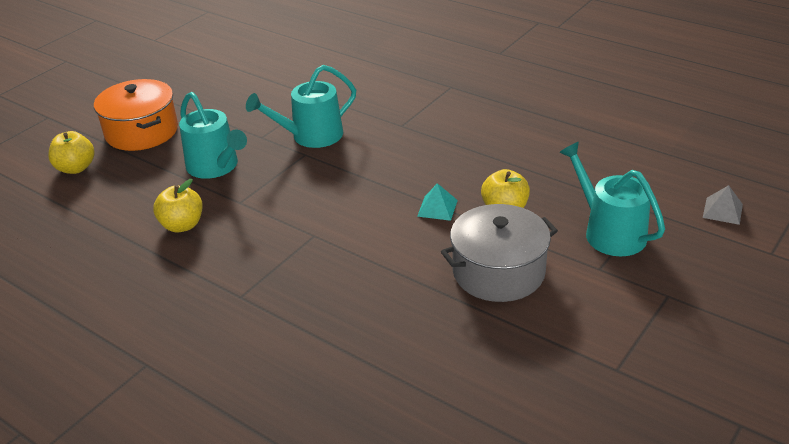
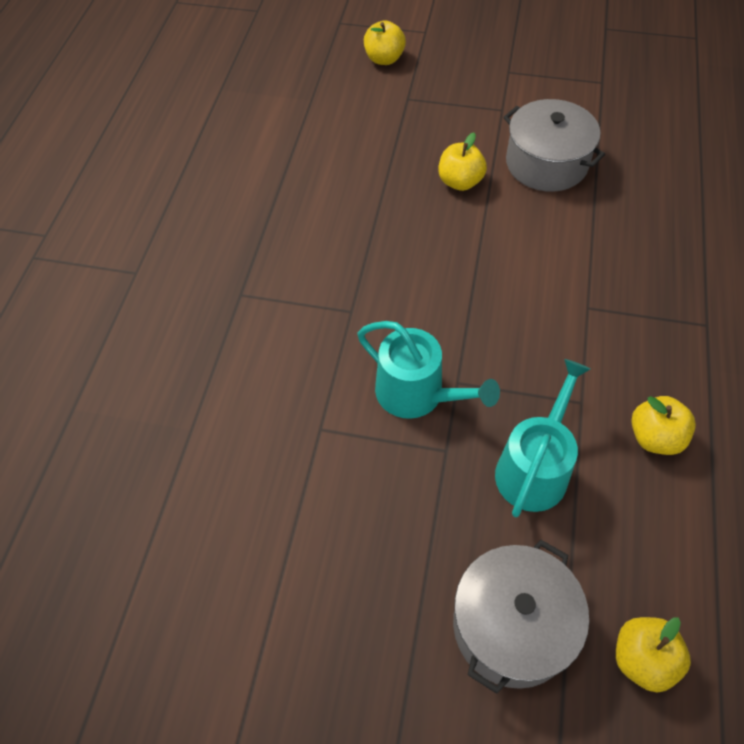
camera: 115 degrees left, 20 degrees up
orange pot [94,79,178,151] -> grey pot [453,540,589,694]
turquoise pyramid [417,183,458,221] -> none
turquoise watering can [559,142,665,256] -> none
grey pyramid [703,185,743,225] -> yellow apple [364,20,406,65]

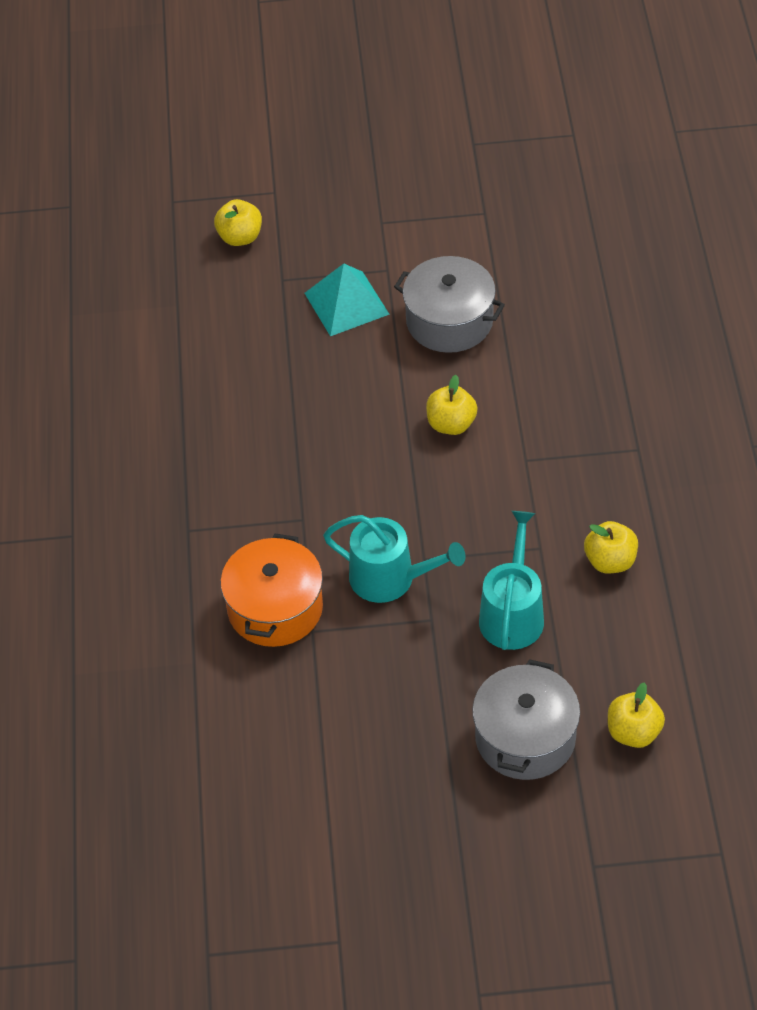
camera: 15 degrees left, 5 degrees down
yellow apple [438,132,487,191] -> yellow apple moved to [426,375,478,435]
none -> orange pot [220,534,323,647]
none -> turquoise pyramid [305,264,390,336]

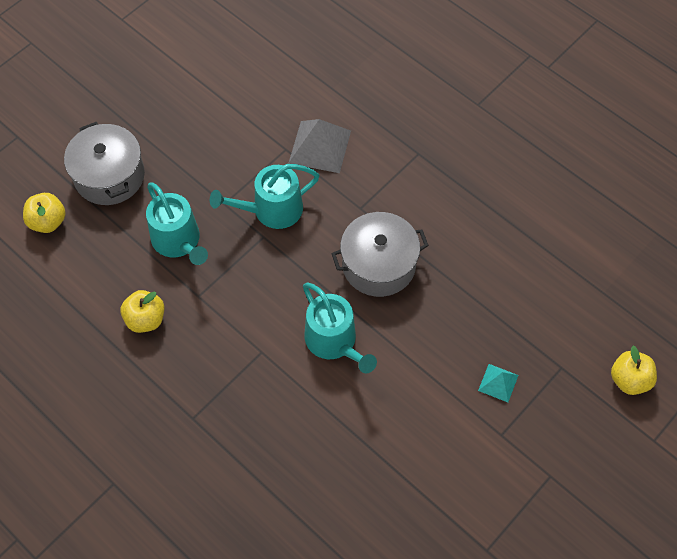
camera: 135 degrees right, 10 degrees up
orange pot [220,534,323,647] -> grey pyramid [289,119,351,173]
turquoise pyramid [305,264,390,336] -> turquoise pyramid [478,364,519,402], size x0.54
grey pot [394,256,505,353] -> grey pot moved to [331,212,429,297]
yellow apple [426,375,478,435] -> turquoise watering can [303,282,377,373]

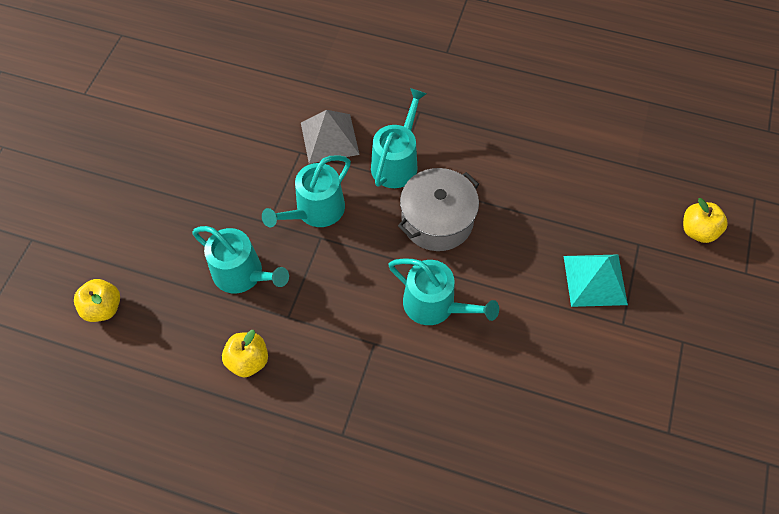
camera: 25 degrees left, 0 degrees up
grey pot [64,122,145,205] -> none
turquoise pyramid [478,364,519,402] -> turquoise pyramid [564,254,628,307], size x1.84
none -> turquoise watering can [371,88,427,188]

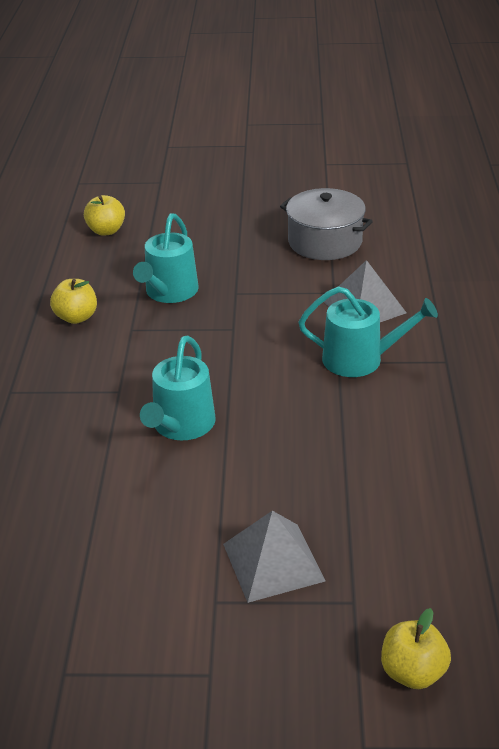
camera: 75 degrees right, 25 degrees down
turquoise watering can [262,155,351,227] -> none
grey pot [398,168,479,251] -> grey pot moved to [280,188,373,260]
turquoise pyramid [564,254,628,307] -> grey pyramid [223,511,325,603]

